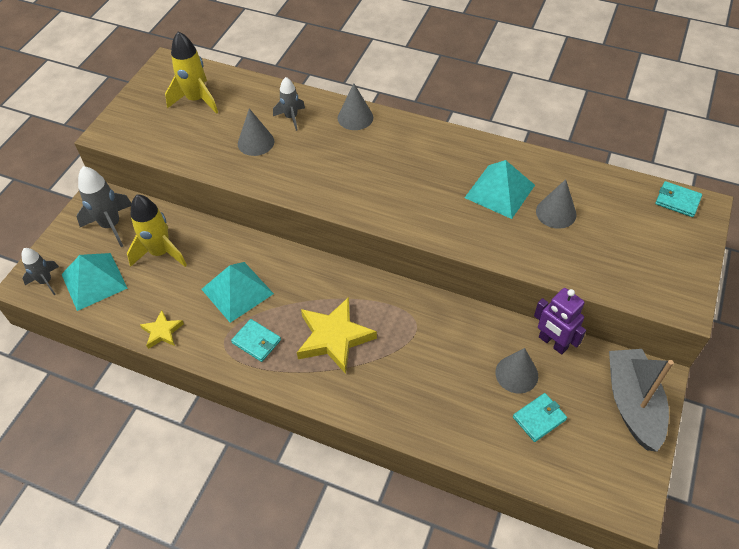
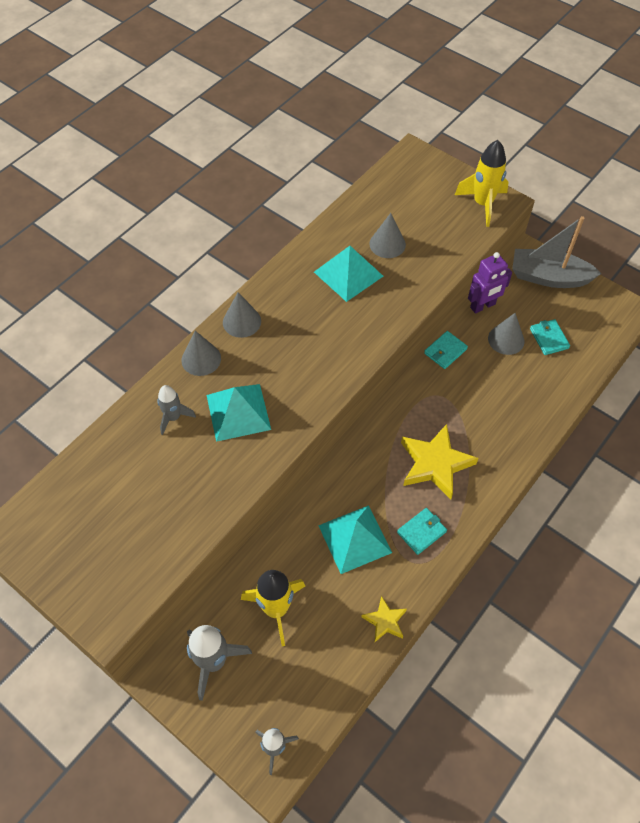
camera: 75 degrees left, 5 degrees up
turquoise pyramid [62,253,128,311] -> turquoise pyramid moved to [207,384,271,442]
yellow rocket [165,31,218,114] -> yellow rocket moved to [455,140,509,227]
grey cone [238,108,274,156] -> grey cone moved to [223,292,261,338]
turquoise wallet [655,181,702,217] -> turquoise wallet moved to [424,331,468,369]

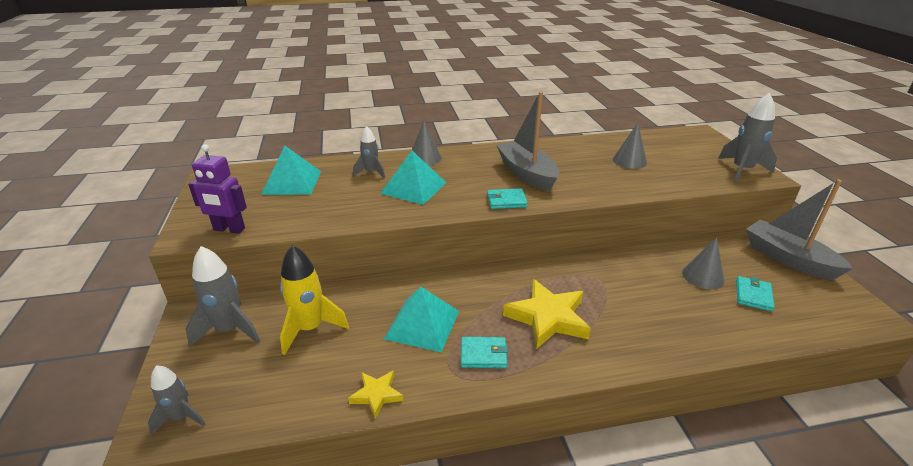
camera: 40 degrees right, 25 degrees down
grey cone [223,292,261,338] -> none
turquoise pyramid [314,246,383,302] -> turquoise pyramid moved to [261,146,321,195]
turquoise wallet [424,331,468,369] -> turquoise wallet moved to [487,188,528,209]
yellow rocket [455,140,509,227] -> grey rocket [718,93,777,183]
purple robot [468,252,512,314] -> purple robot moved to [188,144,247,234]
none -> grey boat [496,92,559,191]

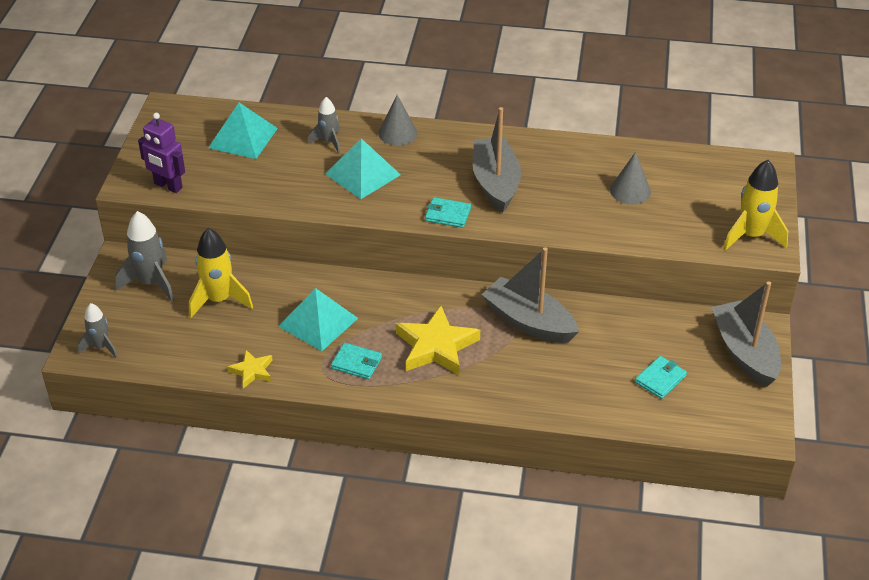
camera: 20 degrees right, 10 degrees up
grey cone [682,237,724,289] -> none
grey rocket [718,93,777,183] -> yellow rocket [723,160,788,251]
none -> grey boat [482,247,579,343]

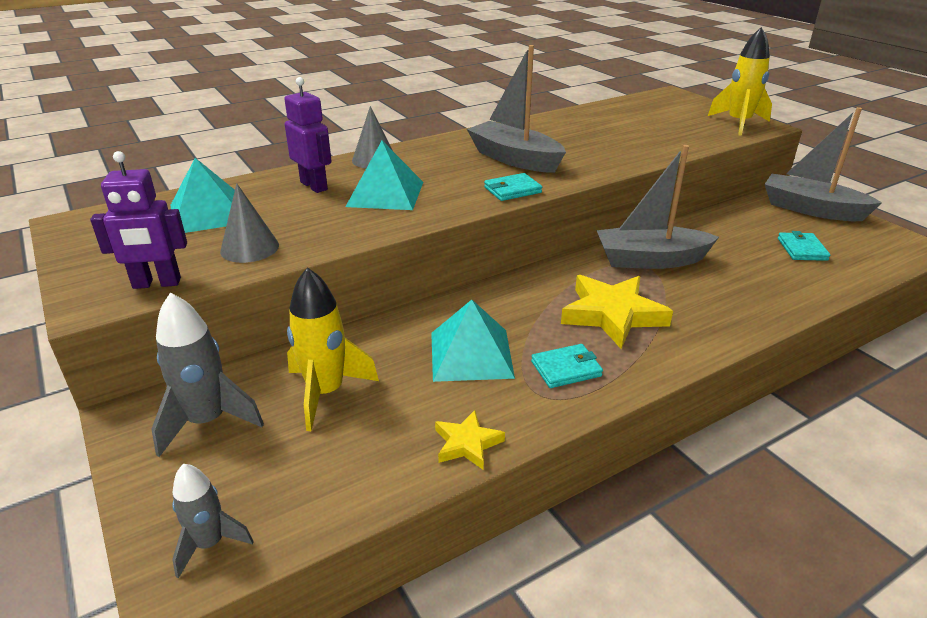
camera: 40 degrees left, 10 degrees down
grey rocket [308,97,340,154] -> purple robot [284,77,331,193]
grey cone [610,152,651,204] -> grey cone moved to [220,183,279,263]

